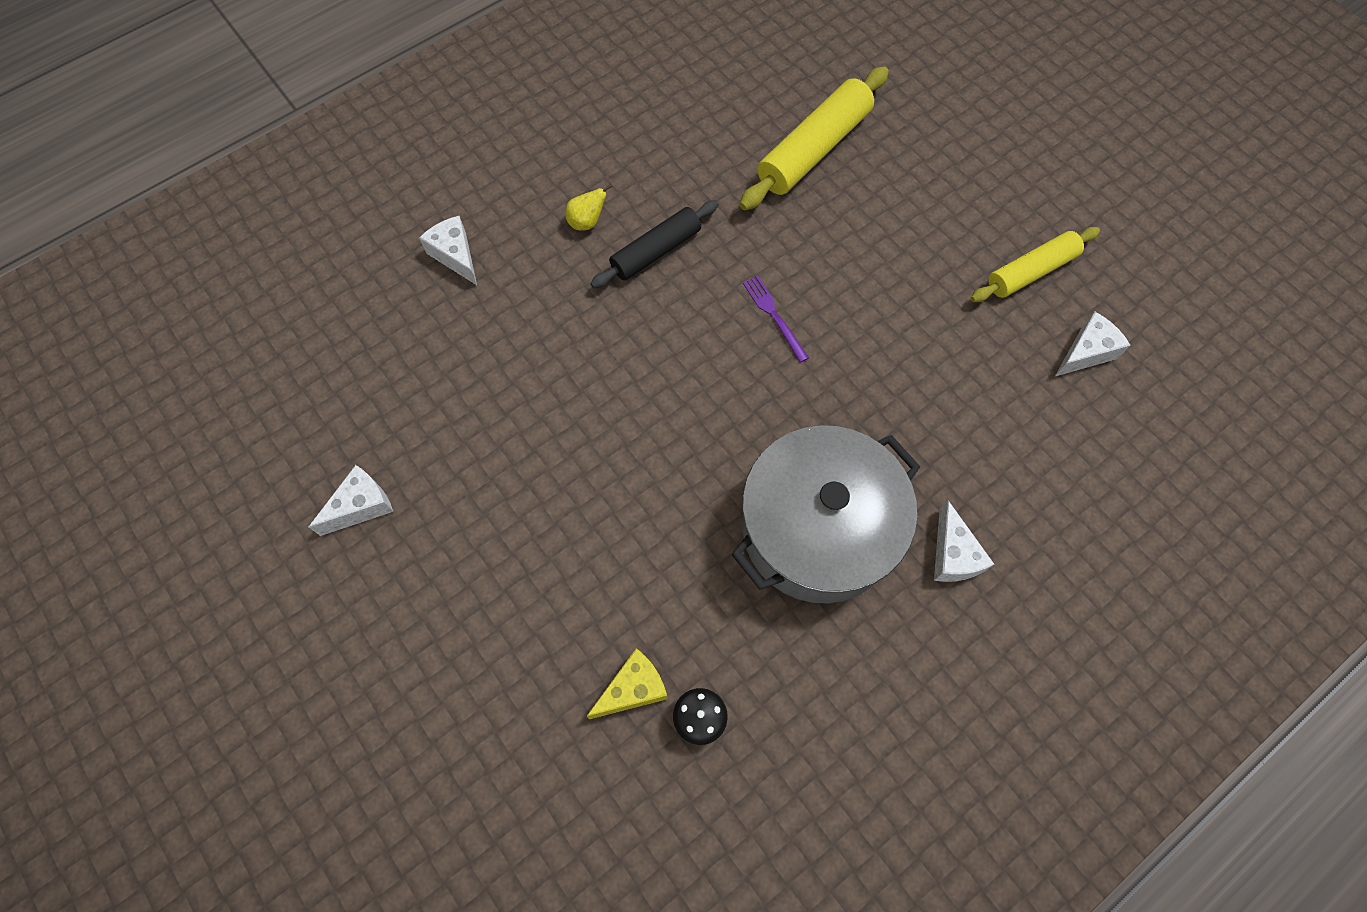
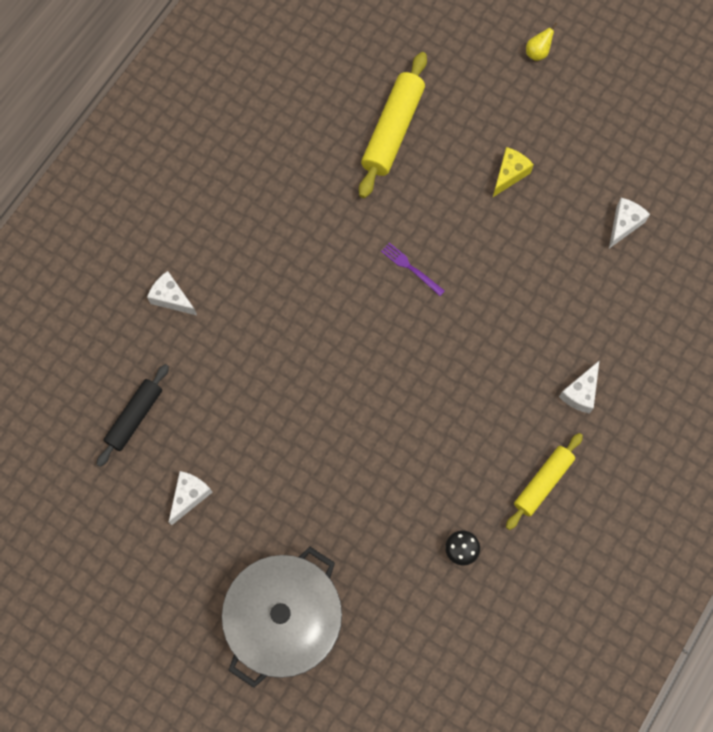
camera: 20 degrees left, 5 degrees up
yellow pear [566,184,613,231] -> yellow pear moved to [526,23,557,61]
yellow cheese [586,648,668,719] -> yellow cheese moved to [493,147,534,197]
black rolling pin [590,200,719,288] -> black rolling pin moved to [96,364,169,467]
grey pot [731,425,920,603] -> grey pot moved to [222,547,342,688]
white cheese [934,500,994,582] -> white cheese turned 60 degrees clockwise [559,360,600,414]
yellow rolling pin [971,227,1100,302] -> yellow rolling pin moved to [506,433,583,530]

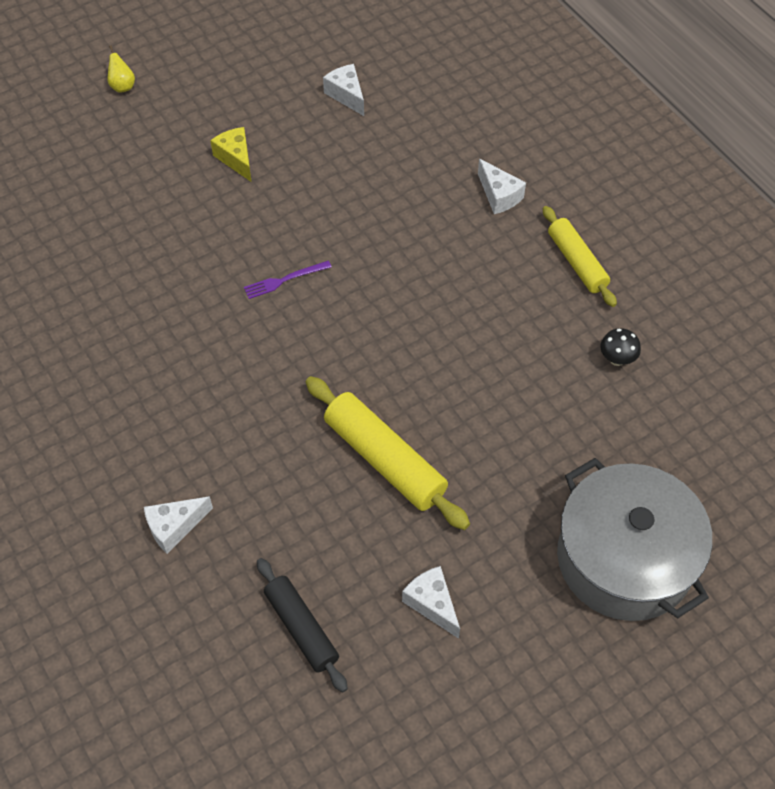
camera: 65 degrees left, 15 degrees down
yellow rolling pin [359,52,427,198] -> yellow rolling pin moved to [306,376,470,530]

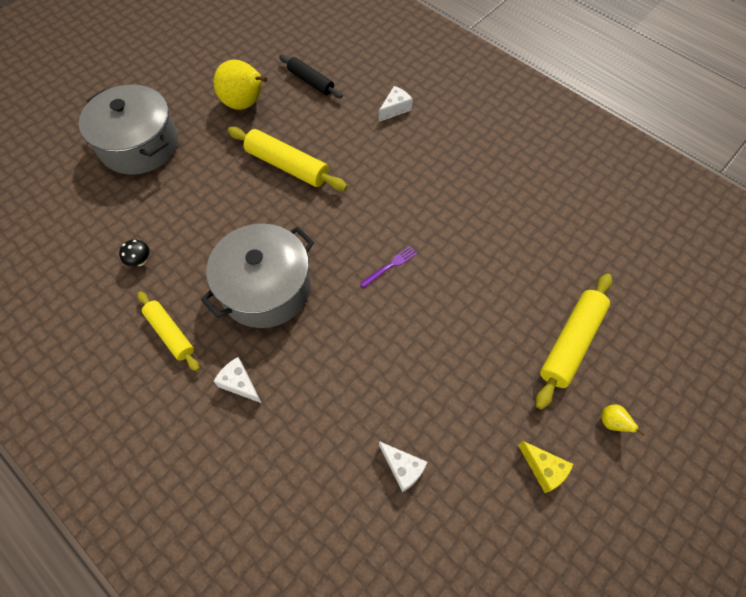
camera: 165 degrees right, 5 degrees up
yellow cheese [210,127,252,182] -> yellow cheese moved to [518,441,573,493]
white cheese [402,566,460,639] -> yellow pear [214,59,268,110]
none -> grey pot [201,223,314,328]
none -> yellow rolling pin [536,273,612,410]

